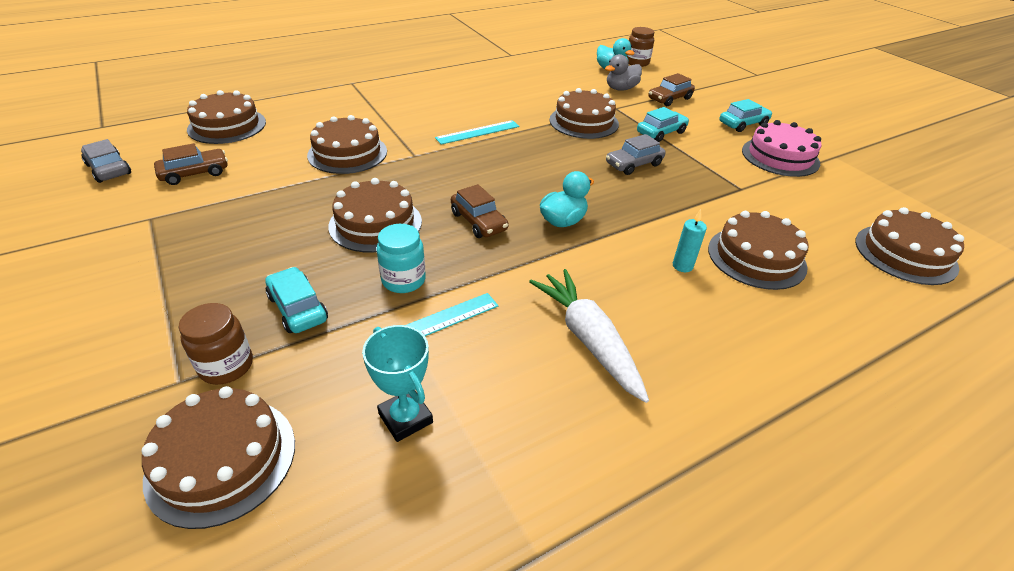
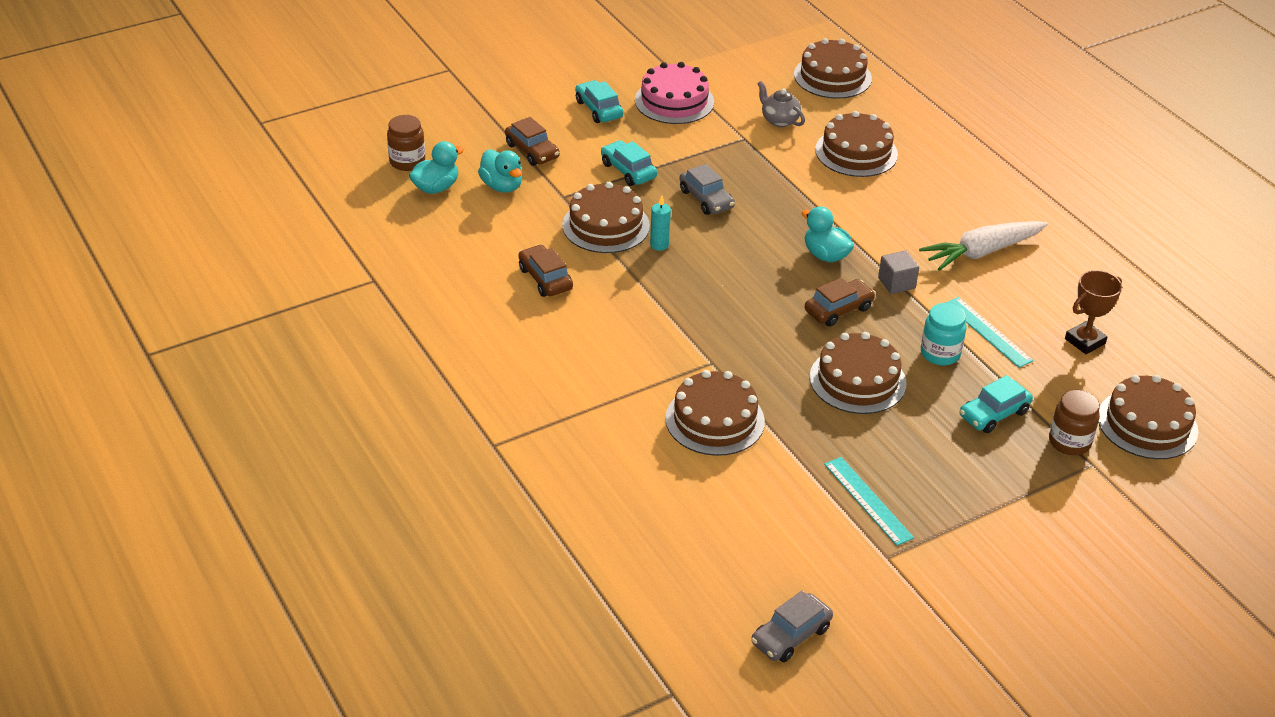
camera: 90 degrees left, 0 degrees up
brown car [154,143,228,185] -> brown car moved to [518,245,573,297]
brown cake [187,90,266,144] -> none
turquoise trophy [362,325,433,442] -> brown trophy [1065,270,1122,354]
turquoise ruler [435,120,519,145] -> turquoise ruler moved to [824,457,914,546]
grey duck [605,54,642,91] -> turquoise duck [478,149,522,193]
turquoise candle [673,210,707,272] -> turquoise candle moved to [650,195,671,251]
none -> grey teapot [757,81,805,127]
none -> grey cube [878,250,919,294]

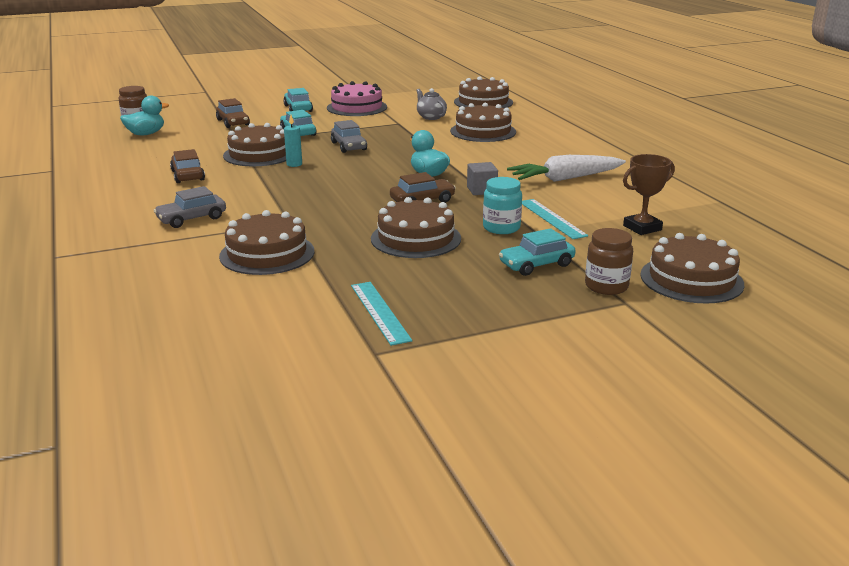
camera: 10 degrees right, 15 degrees down
turquoise duck [478,149,522,193] -> none
grey car [751,591,833,662] -> grey car moved to [154,186,226,228]

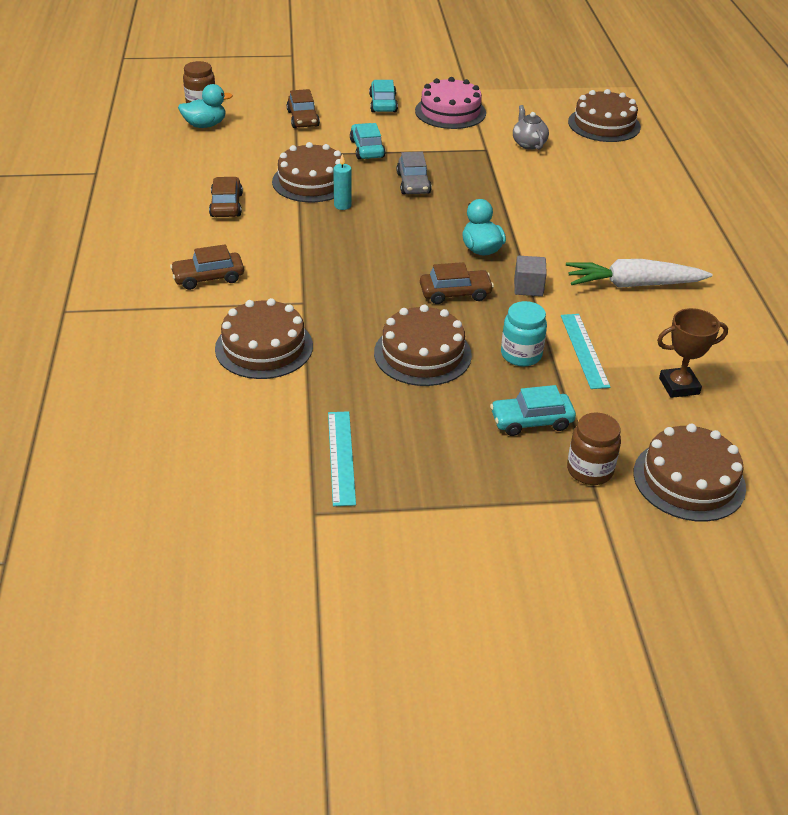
camera: 15 degrees right, 15 degrees up
grey car [154,186,226,228] -> brown car [170,244,244,290]
brown cake [450,103,516,142] -> none

